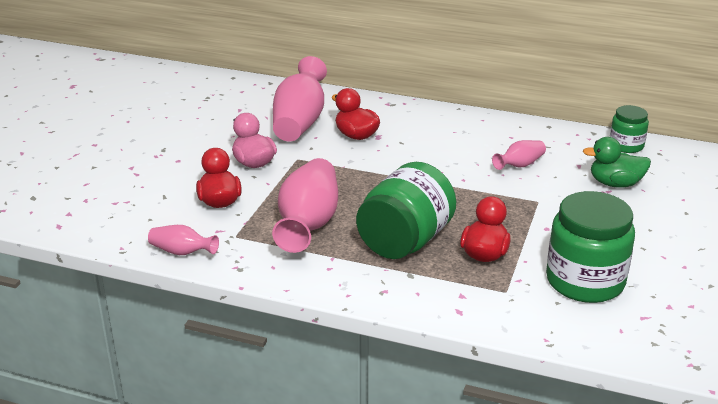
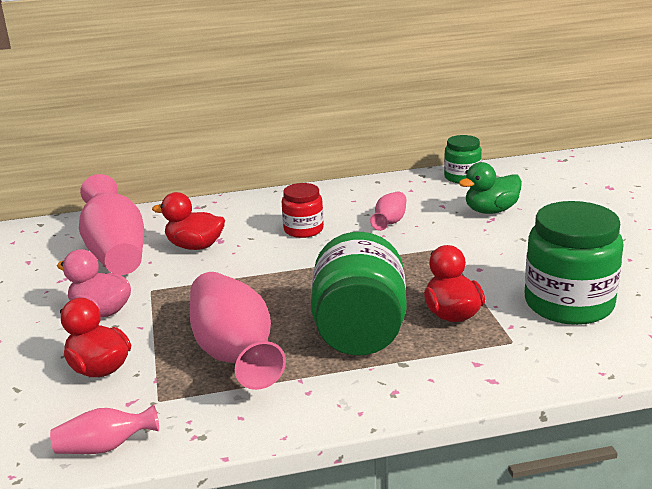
camera: 30 degrees left, 5 degrees down
none -> red jar [282,183,324,238]

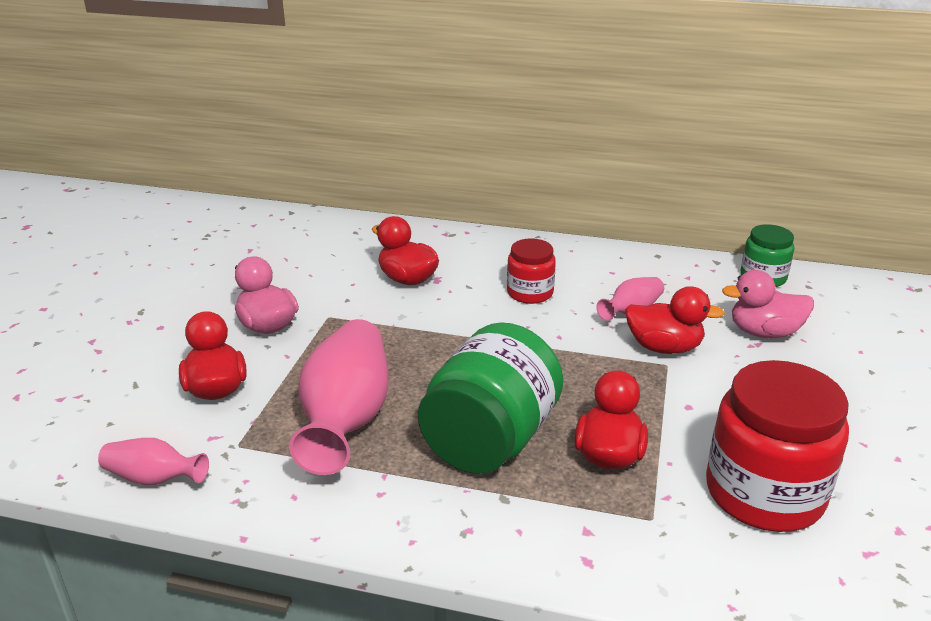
camera: 25 degrees right, 5 degrees up
pink vase [79,174,144,275] -> none
green duck [459,162,522,214] -> pink duck [722,270,814,338]
green jar [525,201,624,325] -> red jar [706,360,849,532]
none -> red duck [625,286,725,354]

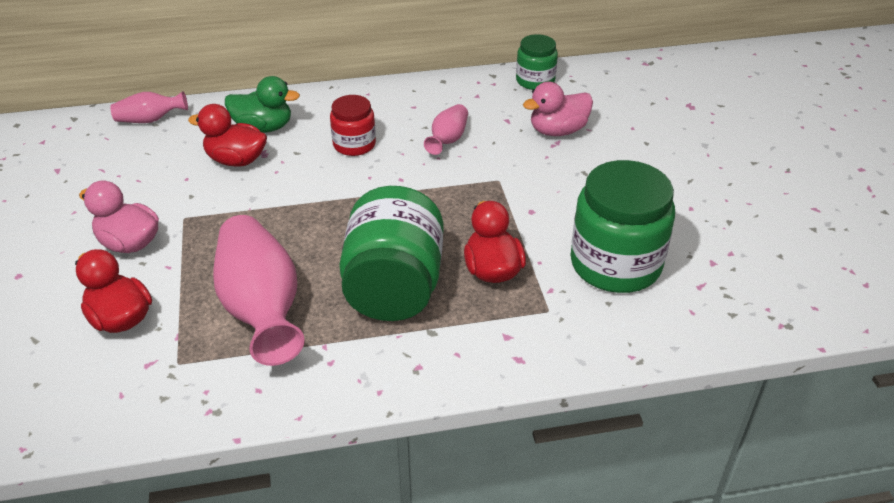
camera: 25 degrees left, 10 degrees up
pink vase [98,438,209,485] -> pink vase moved to [110,91,188,123]
red duck [625,286,725,354] -> none
red jar [706,360,849,532] -> green jar [570,160,675,293]
none -> green duck [225,76,300,133]

